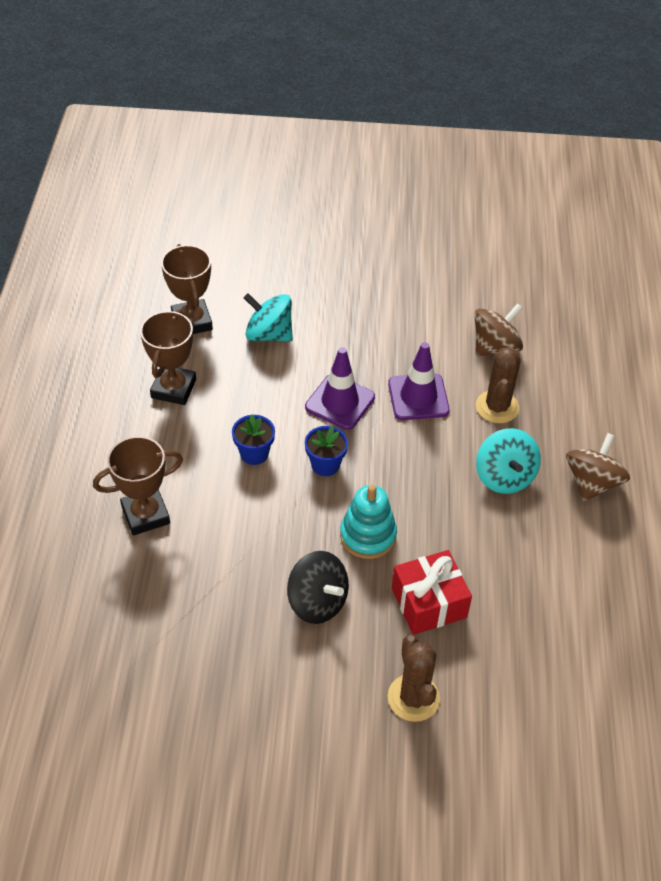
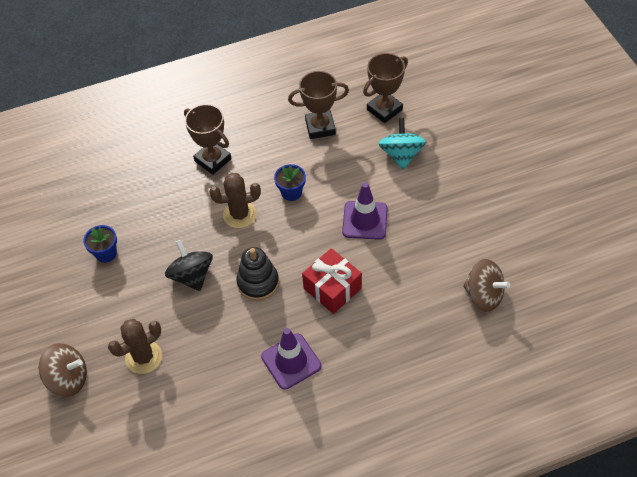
camera: 70 degrees right, 5 degrees up
black spinning top [287,551,349,624] -> black spinning top turned 135 degrees clockwise [165,240,213,291]
blue flower pot [305,426,348,476] -> blue flower pot moved to [83,225,117,263]
turquoise stacking toy [340,485,397,559] -> black stacking toy [236,247,279,301]
purple traffic cone [388,342,450,420] -> purple traffic cone moved to [261,328,321,390]
red gift [392,550,472,635] -> red gift moved to [302,248,362,314]
brown cactus [476,347,521,423] -> brown cactus moved to [209,173,261,228]
turquoise spinning top [476,428,541,494] -> none
brown spinning top [566,433,630,502] -> brown spinning top moved to [38,343,87,397]

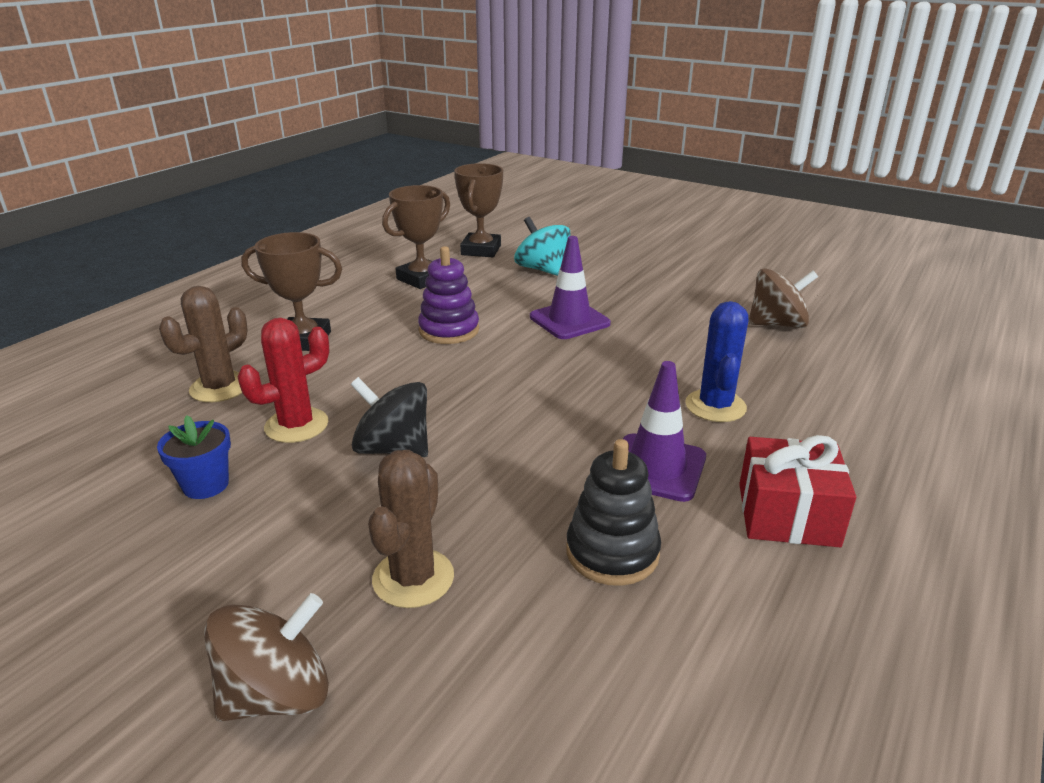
camera: 40 degrees left, 25 degrees down
brown cactus [209,173,261,228] -> brown cactus moved to [159,286,248,402]
black stacking toy [236,247,279,301] -> black stacking toy moved to [566,439,661,586]
blue flower pot [274,164,306,201] -> purple stacking toy [418,246,479,344]
red gift [302,248,362,314] -> red gift moved to [739,435,856,547]
none -> red cactus [237,317,330,443]
none -> blue cactus [685,301,749,422]

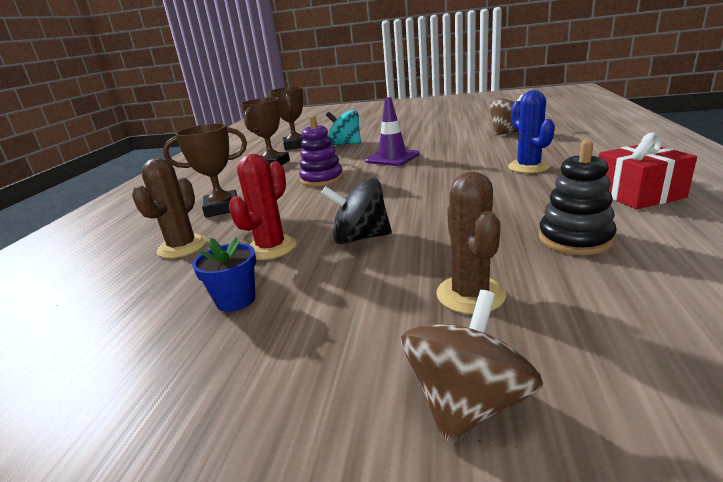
camera: 20 degrees left, 5 degrees down
purple traffic cone [623,361,706,502] -> none

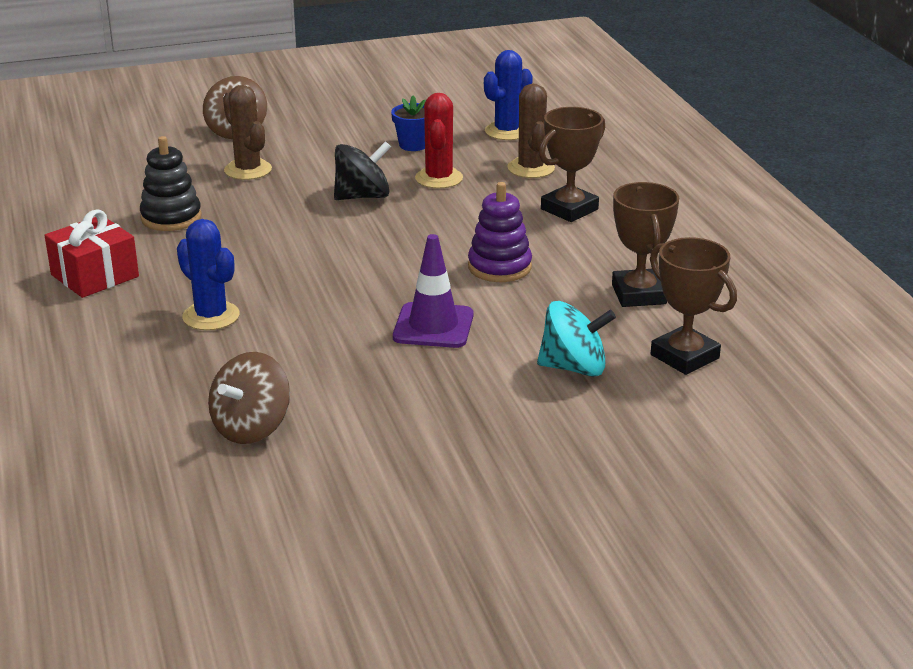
camera: 150 degrees right, 5 degrees up
none -> blue cactus [484,50,533,140]

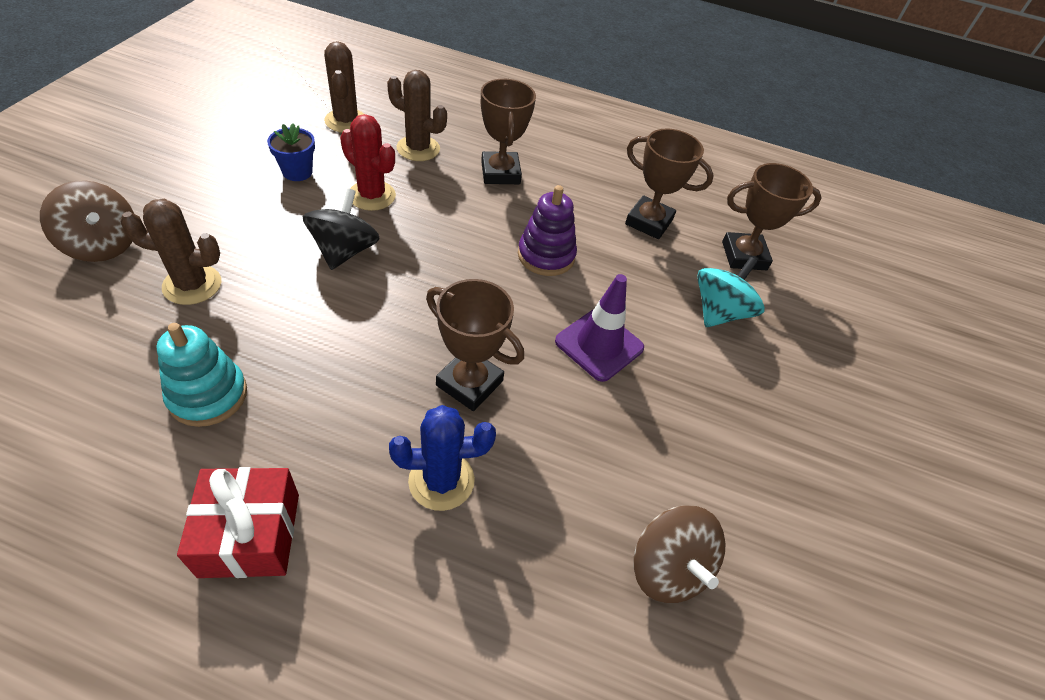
camera: 60 degrees left, 20 degrees up
black stacking toy [140,136,202,231] -> turquoise stacking toy [156,323,247,427]
blue cactus [484,50,533,140] -> brown cactus [324,41,364,133]
none -> brown trophy [426,279,524,411]

